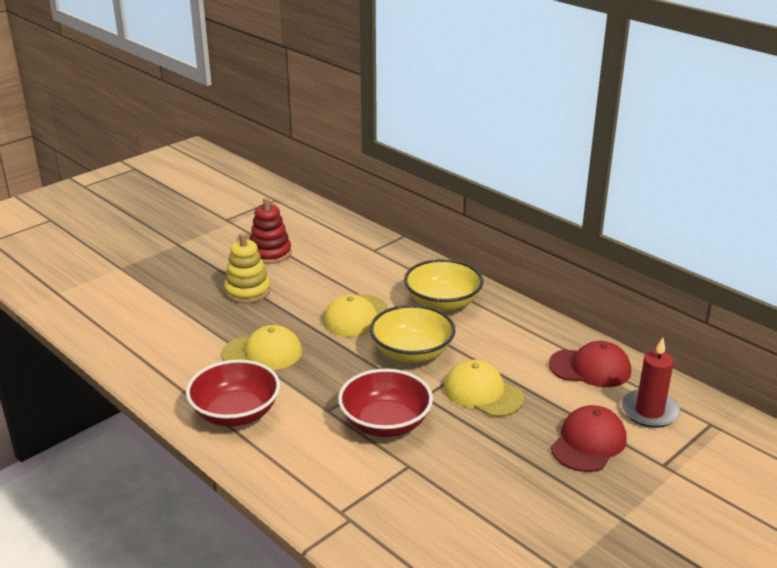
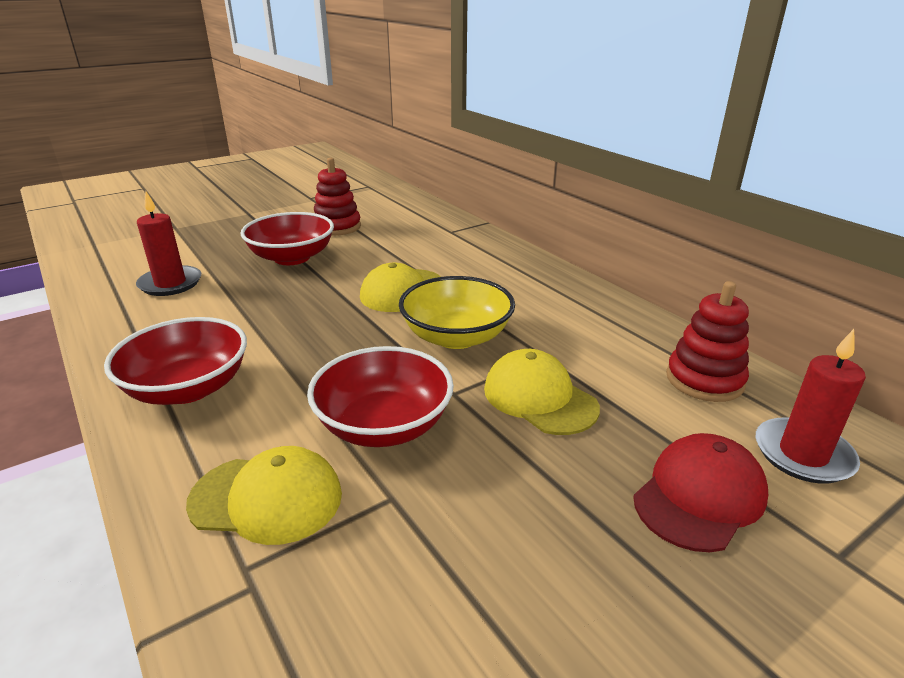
camera: 10 degrees right, 0 degrees up
yellow cap [222,325,302,370] -> yellow cap moved to [186,446,342,545]
yellow stacking toy [224,233,270,304] -> red bowl [240,212,334,265]
yellow bowl [404,259,483,312] -> none
red cap [549,341,631,387] -> red stacking toy [666,281,749,402]
none -> red candle [136,190,201,296]

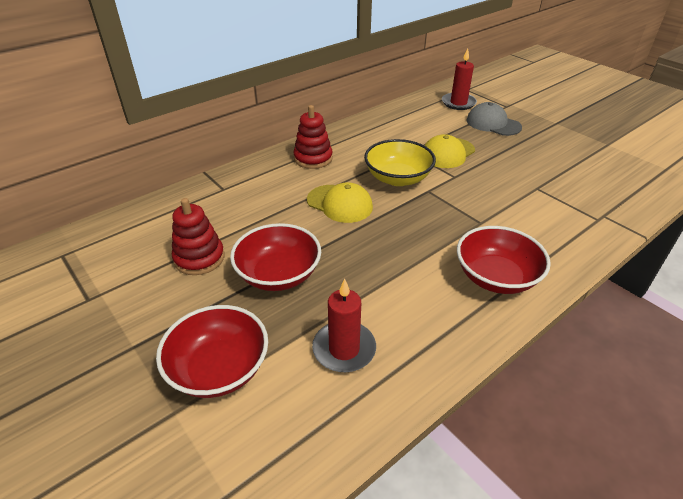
camera: 95 degrees left, 10 degrees up
yellow cap [186,446,342,545] -> none
red bowl [307,346,454,447] -> red bowl moved to [156,305,268,398]
red cap [633,433,768,552] -> grey cap [466,102,522,136]
red stacking toy [666,281,749,402] -> red stacking toy moved to [293,105,333,169]

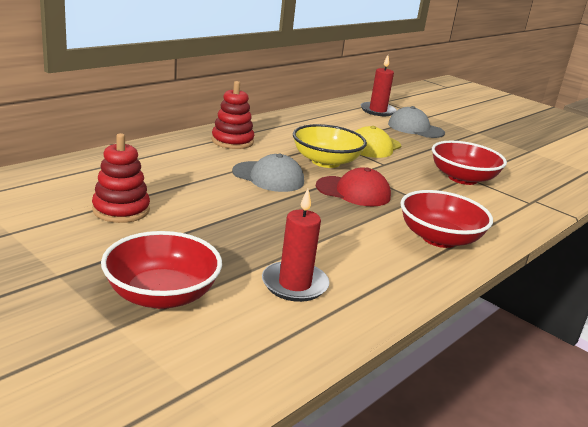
camera: 10 degrees left, 15 degrees down
red bowl [230,223,321,291] -> red bowl moved to [432,141,507,185]
yellow cap [307,182,373,223] -> grey cap [232,154,304,192]
none -> red cap [316,167,391,206]

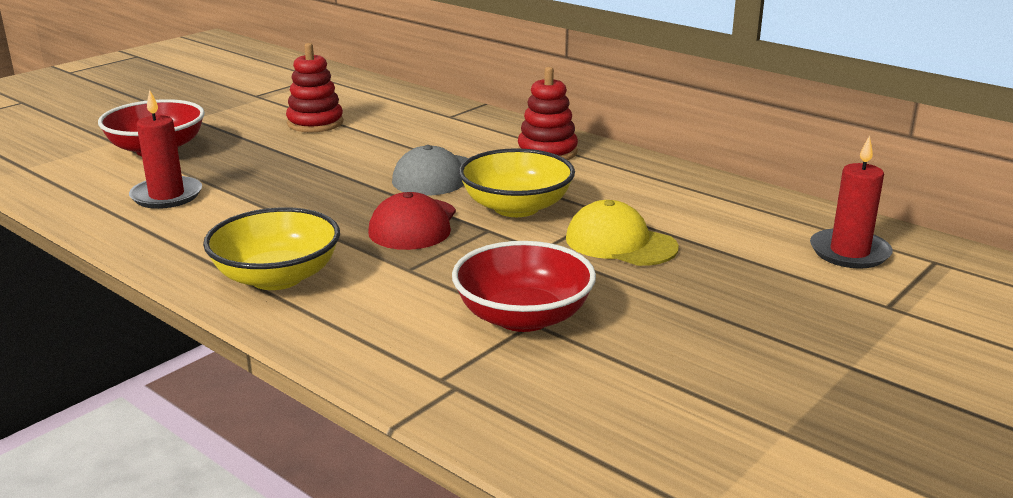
camera: 90 degrees right, 0 degrees up
grey cap [388,106,445,138] -> none
red bowl [400,190,493,248] -> yellow bowl [203,207,340,290]

